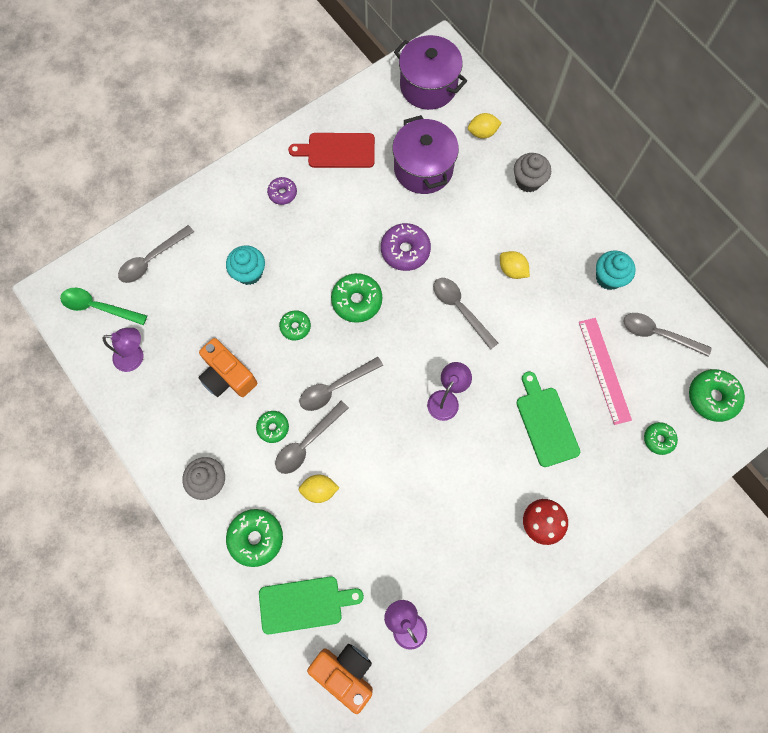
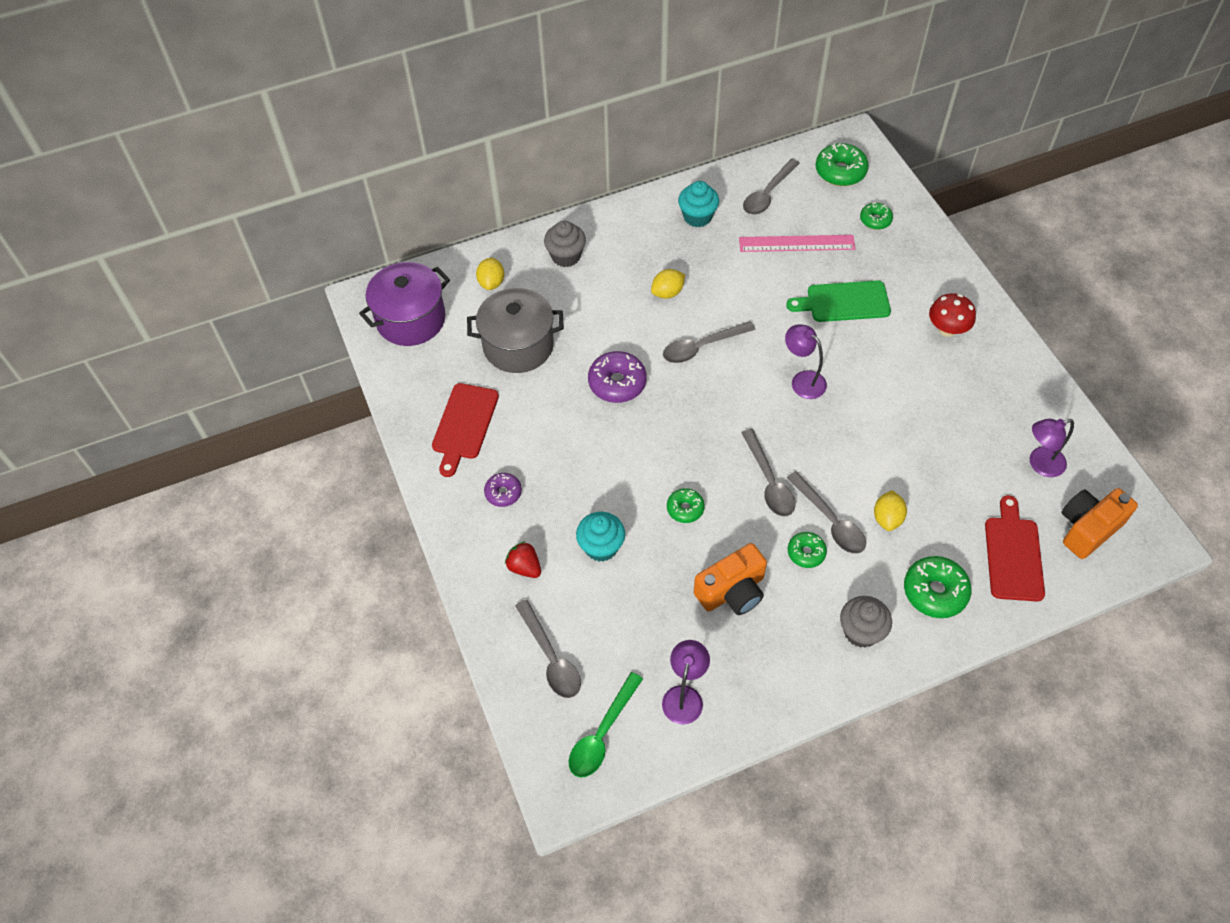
camera: 75 degrees left, 15 degrees down
green cutting board [259,576,364,634] -> red cutting board [985,495,1045,602]
green donut [331,273,382,323] -> none
purple pot [393,115,459,194] -> grey pot [467,288,564,373]
none -> red strawberry [505,541,541,578]

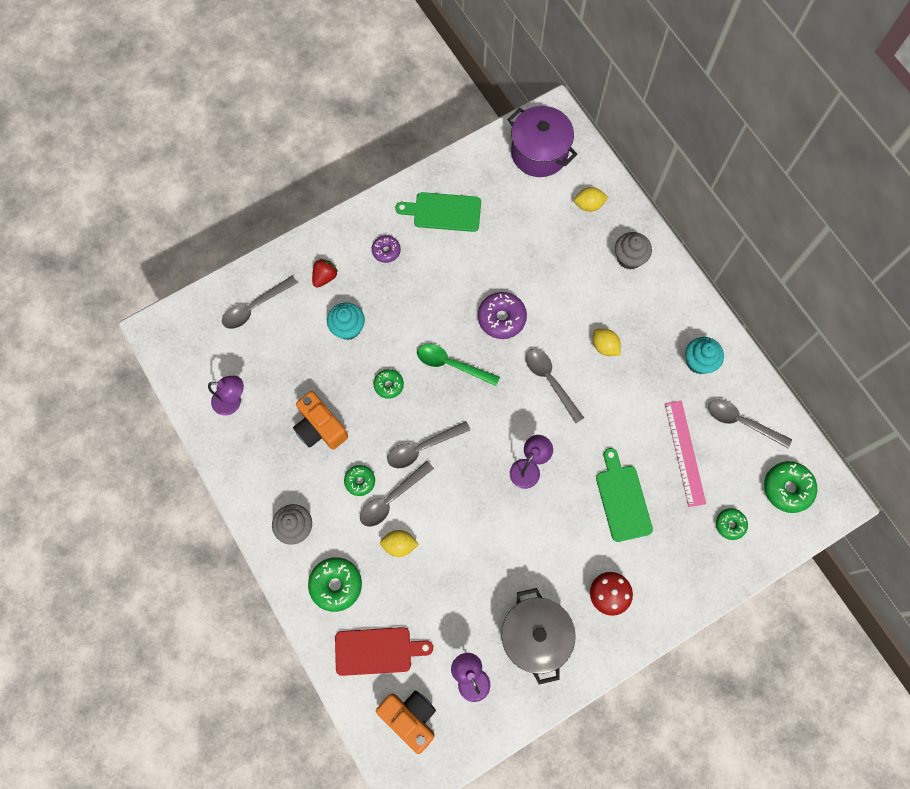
camera: 80 degrees right, 15 degrees up
red cutting board [432,383,499,477] -> green cutting board [395,192,481,232]
grey pot [467,288,564,373] -> grey pot moved to [502,588,576,685]
green spoon [569,672,643,778] -> green spoon moved to [417,344,500,386]

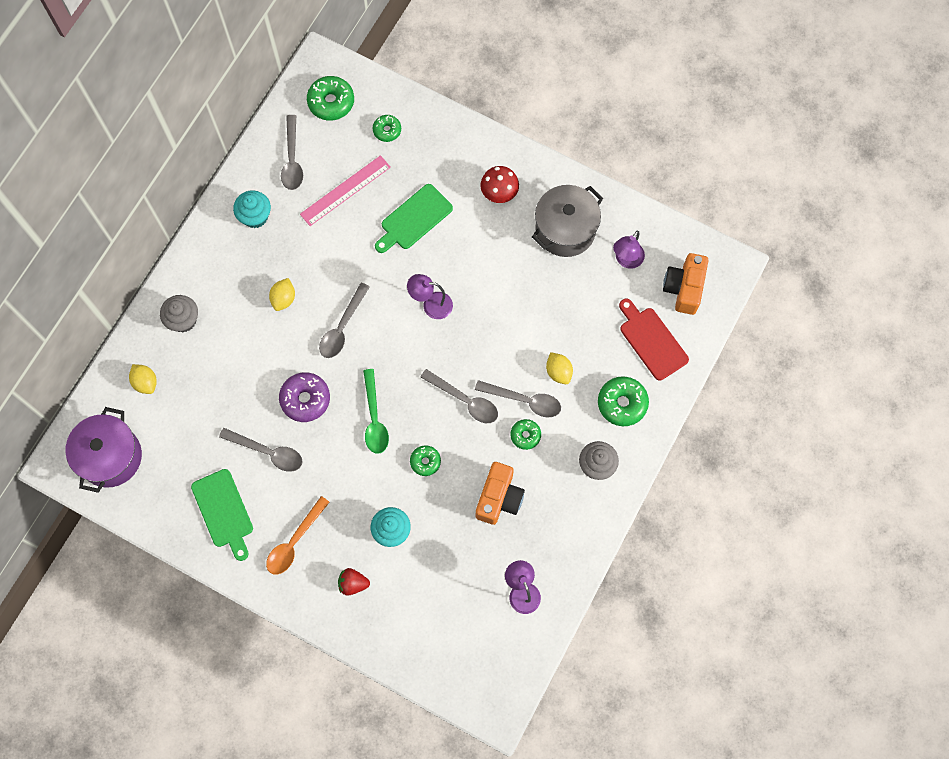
camera: 120 degrees left, 0 degrees up
grey spoon [222,276,298,329] -> grey spoon moved to [219,428,302,472]
purple donut [372,235,401,263] -> orange spoon [266,496,330,574]

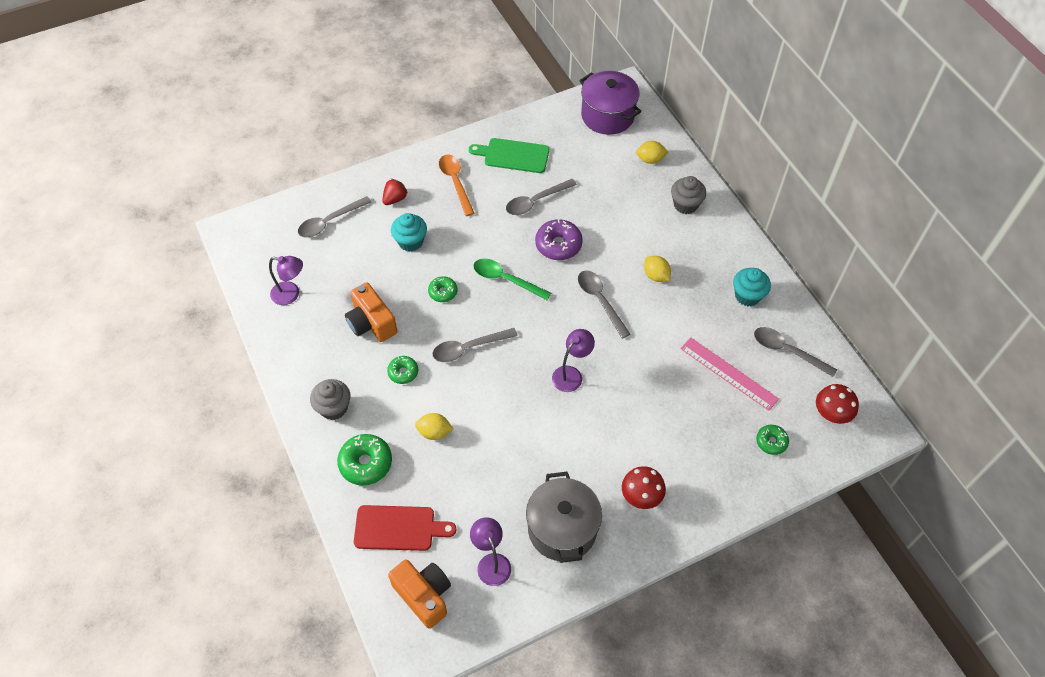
camera: 125 degrees right, 15 degrees down
pink ruler [300,155,391,226] -> pink ruler turned 45 degrees counterclockwise [680,337,779,411]
green donut [307,76,354,121] -> red mushroom [816,384,859,424]
green cutting board [375,184,453,253] -> none
grey spoon [475,380,561,417] -> grey spoon moved to [298,196,371,237]

